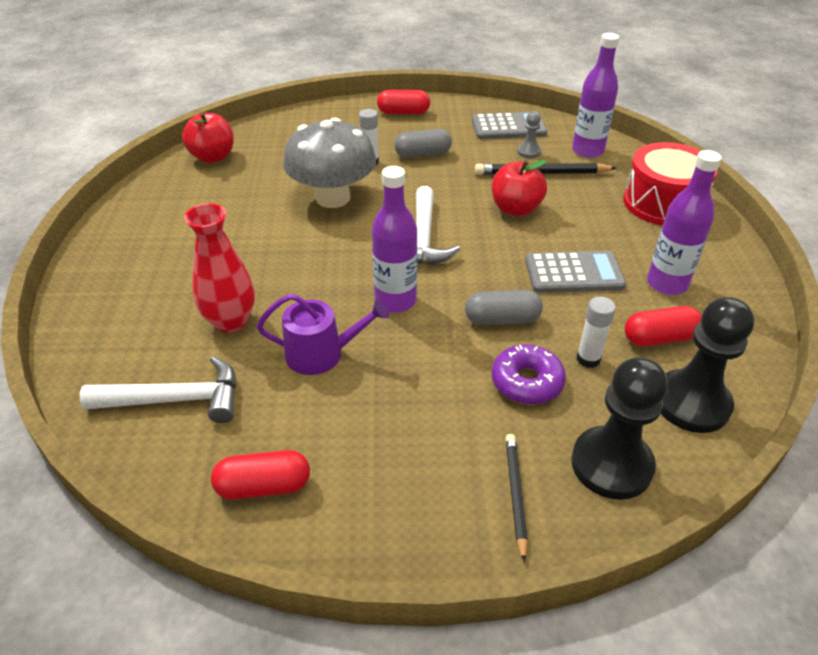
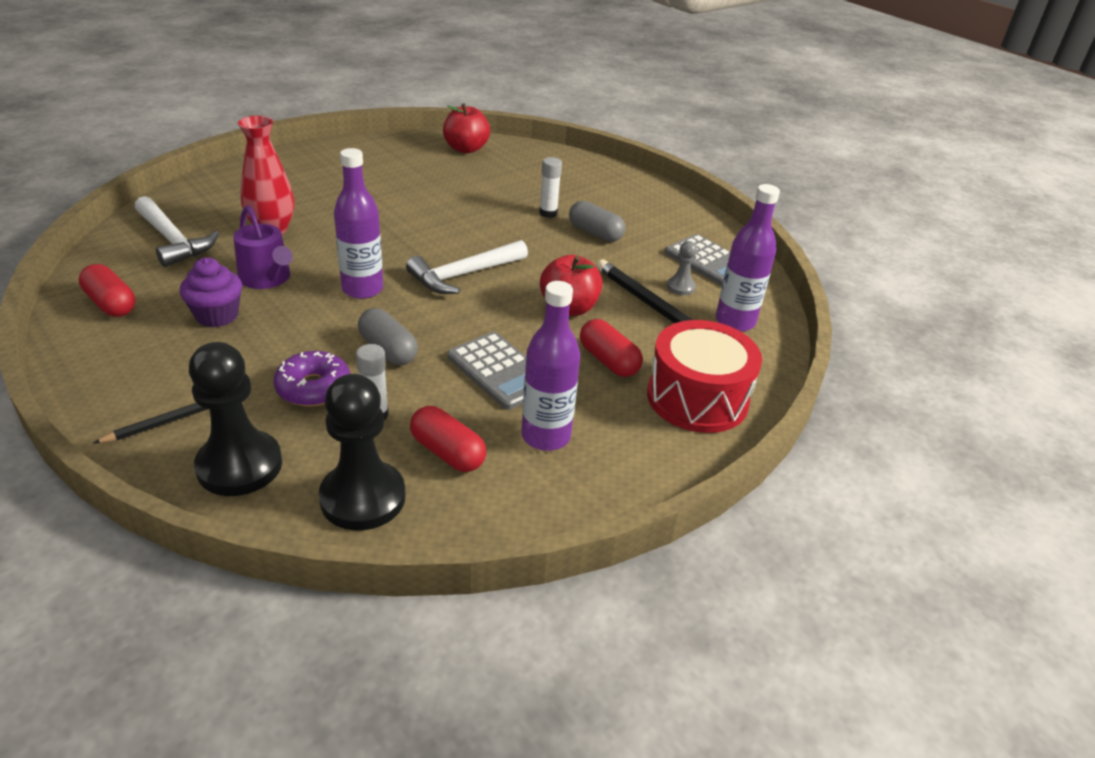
camera: 50 degrees right, 5 degrees down
grey mushroom [283,117,376,208] -> none
red capsule [377,90,430,114] -> red capsule moved to [580,319,643,377]
none -> purple cupcake [180,258,242,327]

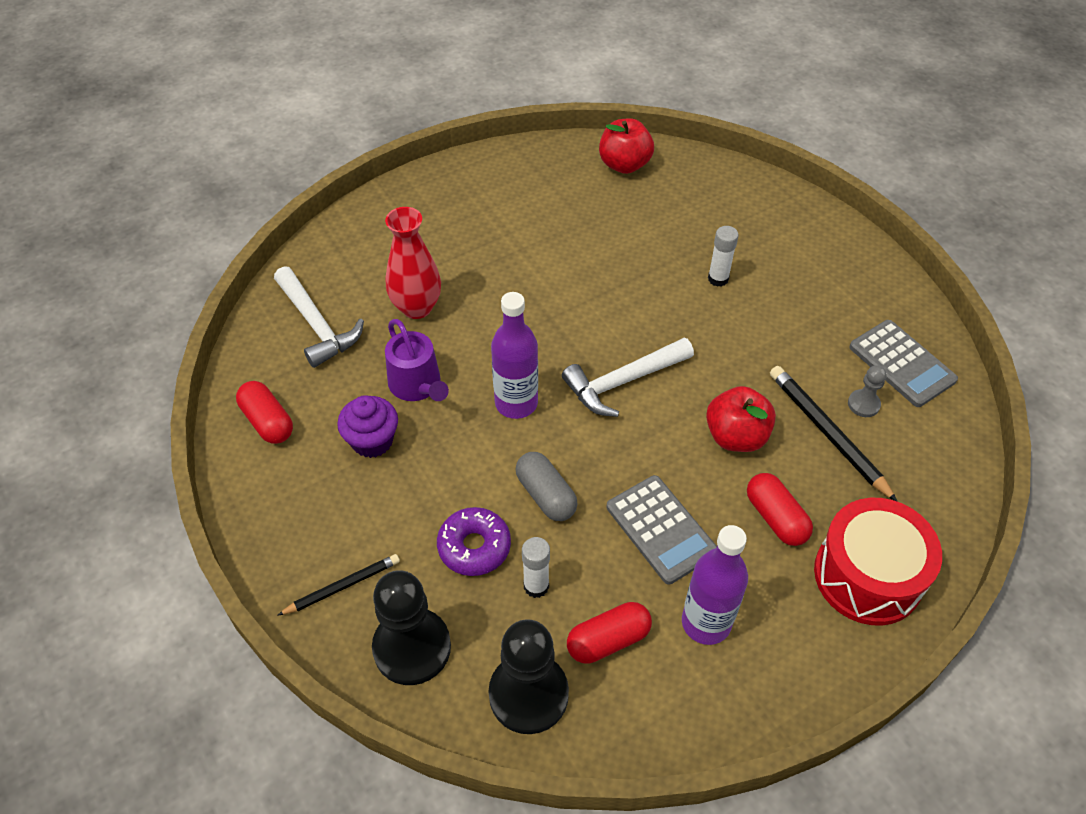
camera: 10 degrees right, 15 degrees up
red capsule [410,406,486,472] -> red capsule turned 75 degrees counterclockwise [567,602,652,664]
grey capsule [569,201,625,242] -> none
purple bottle [715,184,780,332] -> none

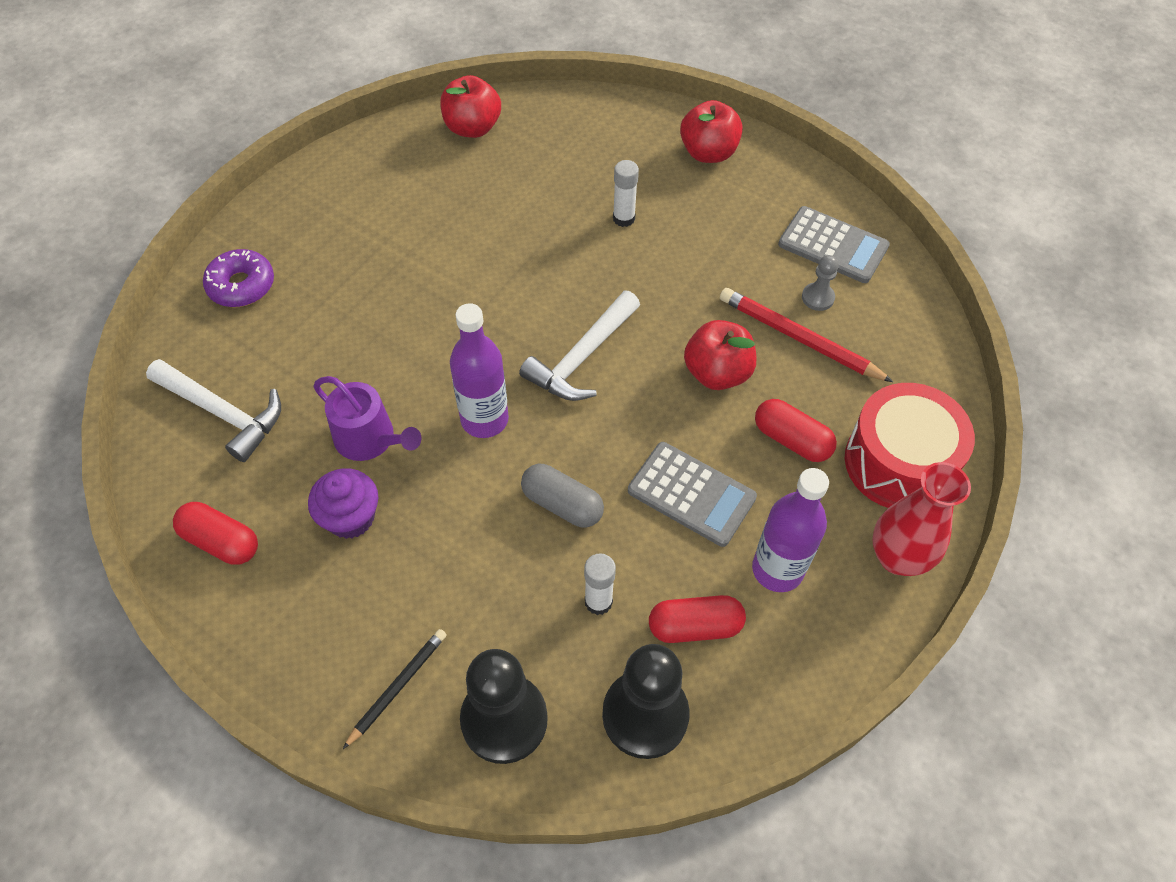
camera: 25 degrees left, 5 degrees up
red vase [385,207,441,319] -> red vase moved to [872,462,971,576]
purple donut [437,507,511,576] -> purple donut moved to [203,249,274,307]
red capsule [567,602,652,664] -> red capsule turned 45 degrees clockwise [649,595,746,643]
black pencil [770,366,898,502] -> red pencil [720,288,893,382]
none -> red apple [680,100,743,163]

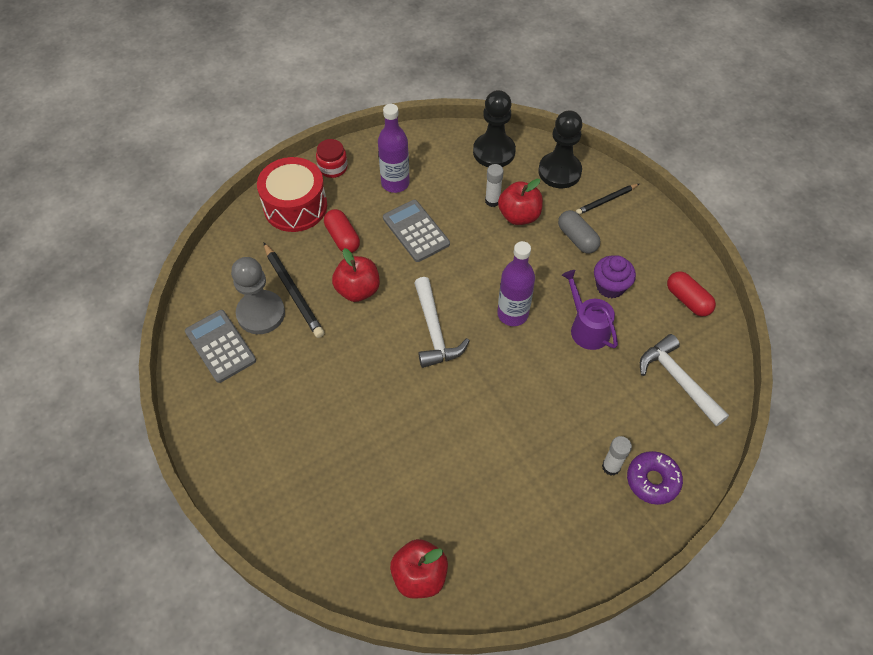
camera: 155 degrees left, 0 degrees up
white hammer [519,291,640,401] -> white hammer turned 105 degrees clockwise [414,277,469,368]
grey capsule [521,464,604,528] -> grey capsule moved to [558,210,600,254]
white glue stick [613,160,639,227] -> white glue stick moved to [602,436,632,476]
red capsule [649,595,746,643] -> none
red apple [680,100,743,163] -> red apple moved to [498,179,543,225]
red pencil [720,288,893,382] -> black pencil [263,242,324,338]
grey pawn [802,255,839,311] -> grey pawn [231,257,285,334], size x2.09
red vase [872,462,971,576] -> red jar [316,139,348,178]

